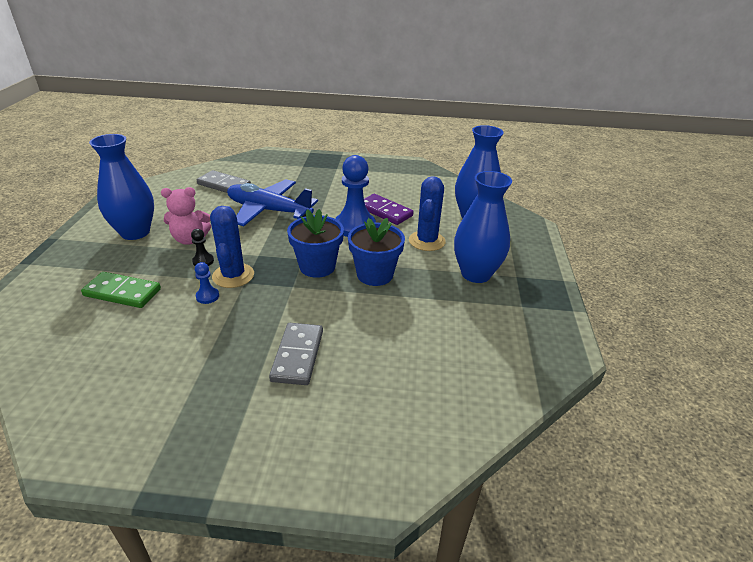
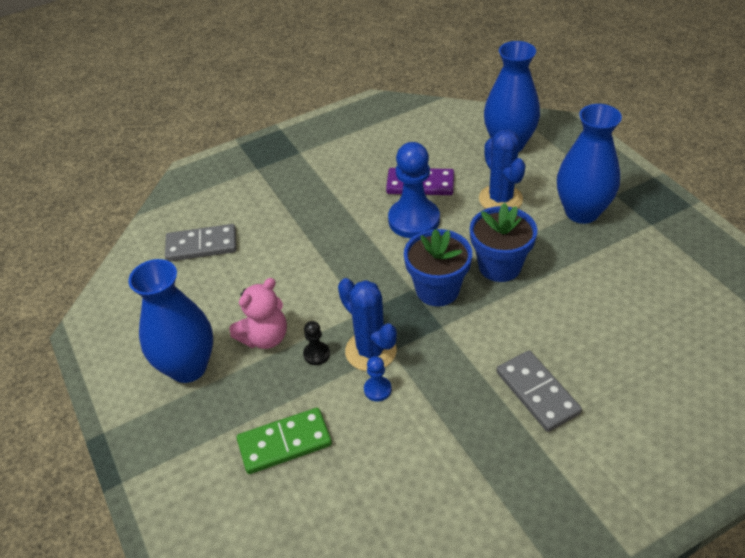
camera: 30 degrees left, 10 degrees up
blue plane [227,179,318,226] -> none

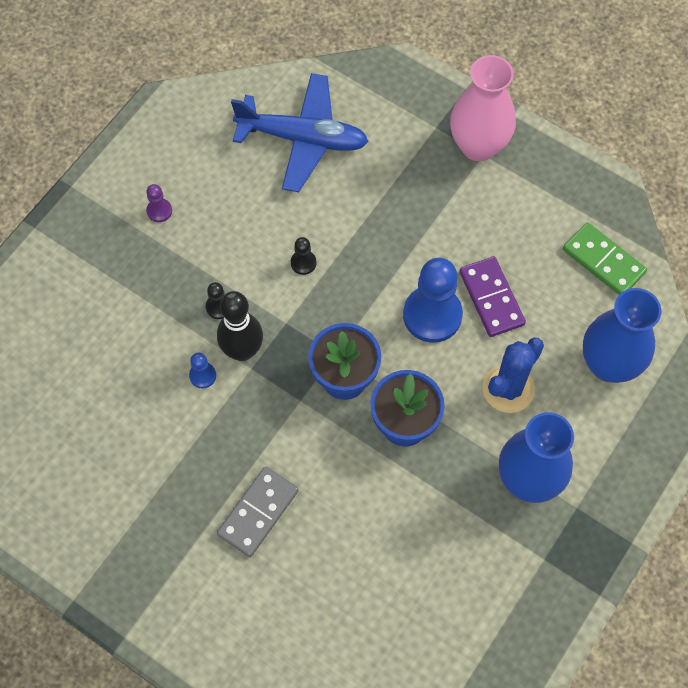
camera: 60 degrees right, 20 degrees up
blue vase [128,259,213,383] -> purple pawn [146,184,172,222]
grey domino [165,224,237,261] -> blue plane [231,73,368,192]
pink teddy bear [230,278,287,349] -> none
green domino [237,408,332,474] -> green domino moved to [563,223,647,295]
blue cactus [338,278,397,371] -> black bowling pin [217,291,263,361]
none -> black pawn [291,237,316,275]
none -> pink vase [450,55,516,161]

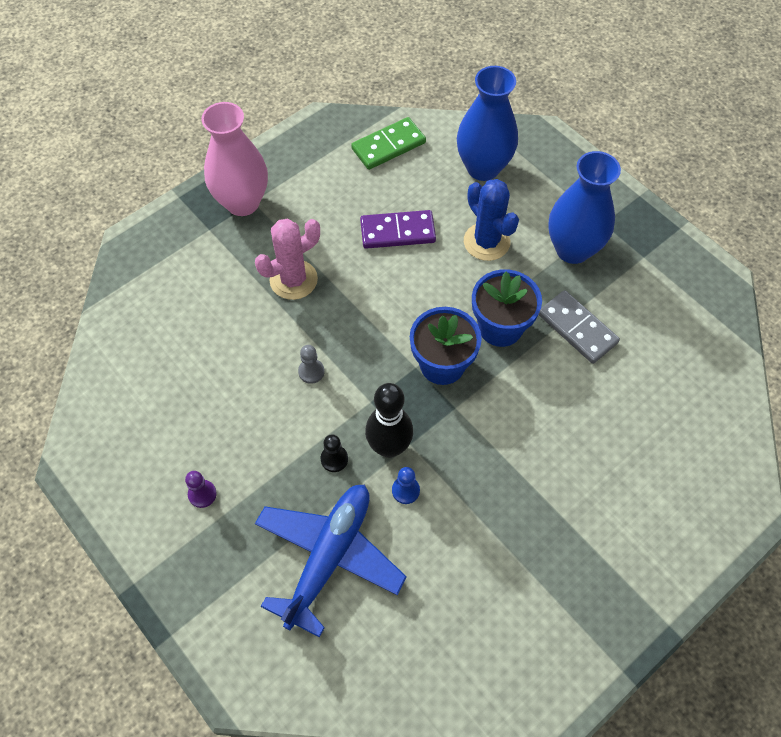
camera: 75 degrees left, 5 degrees down
grey domino [217,467,299,557] -> grey domino moved to [538,290,620,364]
blue plane [231,73,368,192] -> blue plane moved to [255,484,407,638]
black pawn [291,237,316,275] -> grey pawn [298,345,325,384]
blue pawn [403,258,463,343] -> none
none -> pink cactus [255,219,320,300]

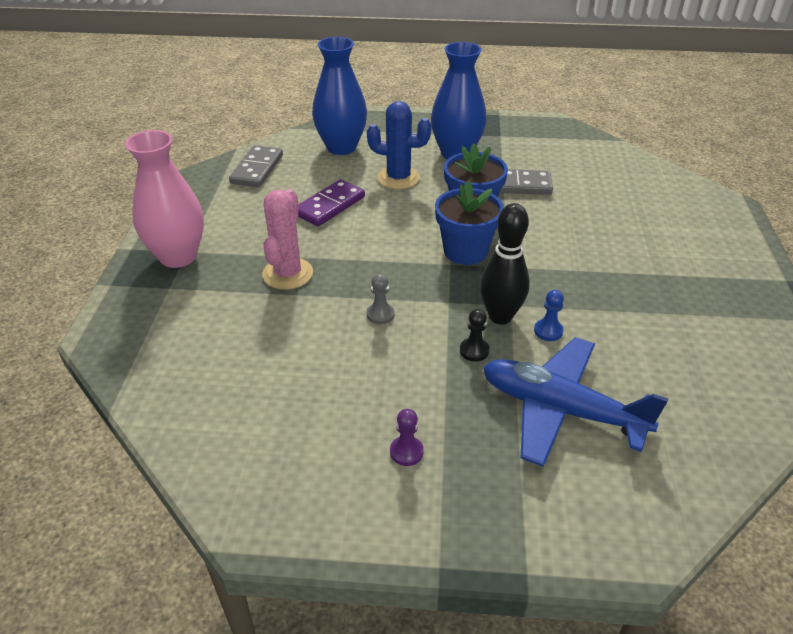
camera: 45 degrees left, 20 degrees down
blue plane [255,484,407,638] -> blue plane turned 45 degrees counterclockwise [483,337,668,467]
green domino [351,117,426,170] -> grey domino [229,145,283,187]

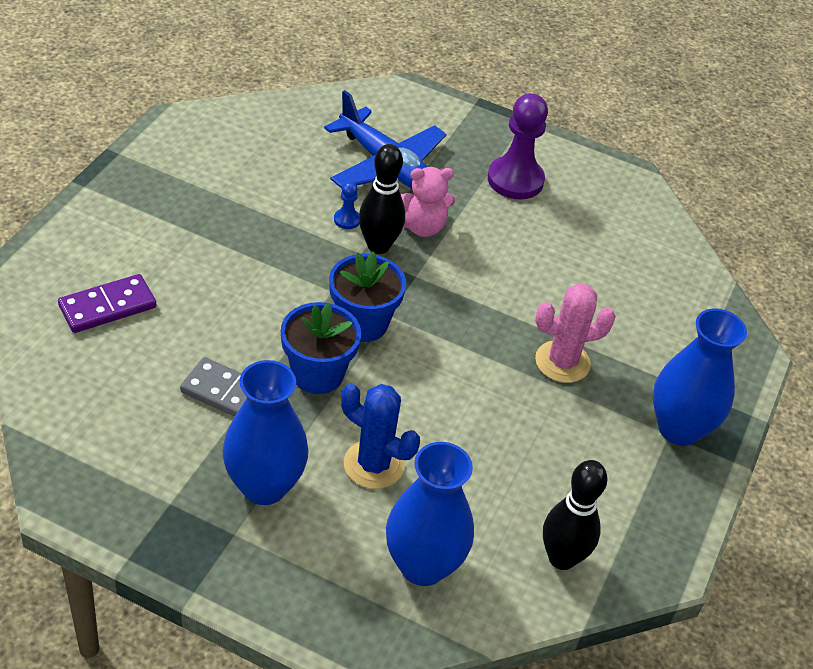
camera: 165 degrees left, 5 degrees up
pink vase [125,130,204,268] -> blue vase [653,309,747,446]
grey domino [229,145,283,187] -> black bowling pin [543,460,607,570]
pink cactus [262,189,313,290] -> pink cactus turned 45 degrees clockwise [535,283,616,383]
purple domino [298,179,365,226] -> purple domino moved to [58,274,156,333]
grey pawn [367,274,394,324] -> none
purple pawn [390,409,424,466] -> purple pawn [487,93,548,199], size x2.25
black pawn [460,309,489,362] -> pink teddy bear [401,167,455,237]

